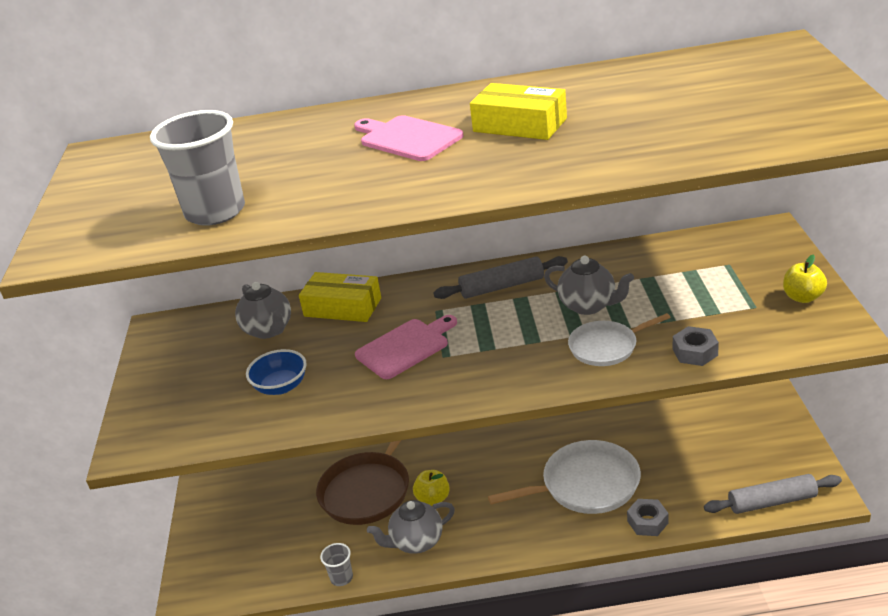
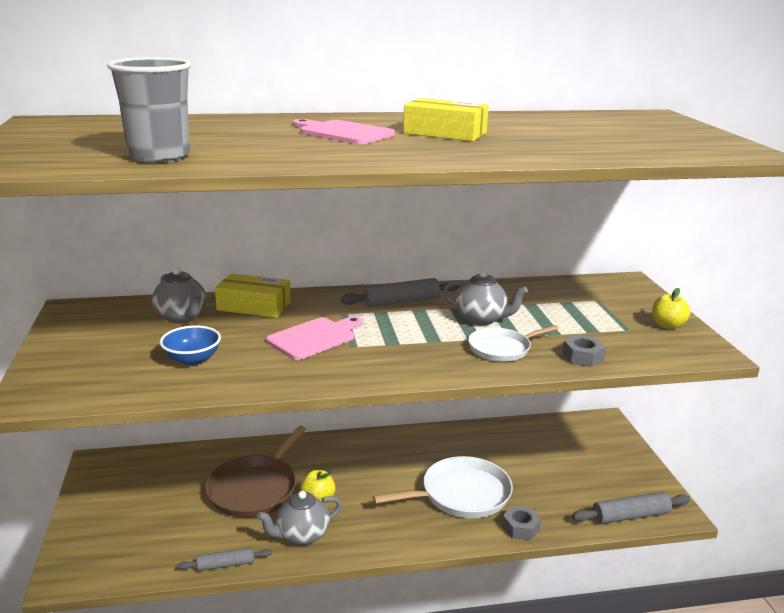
camera: 10 degrees left, 10 degrees down
grey cup [320,543,353,586] -> grey rolling pin [178,547,272,571]

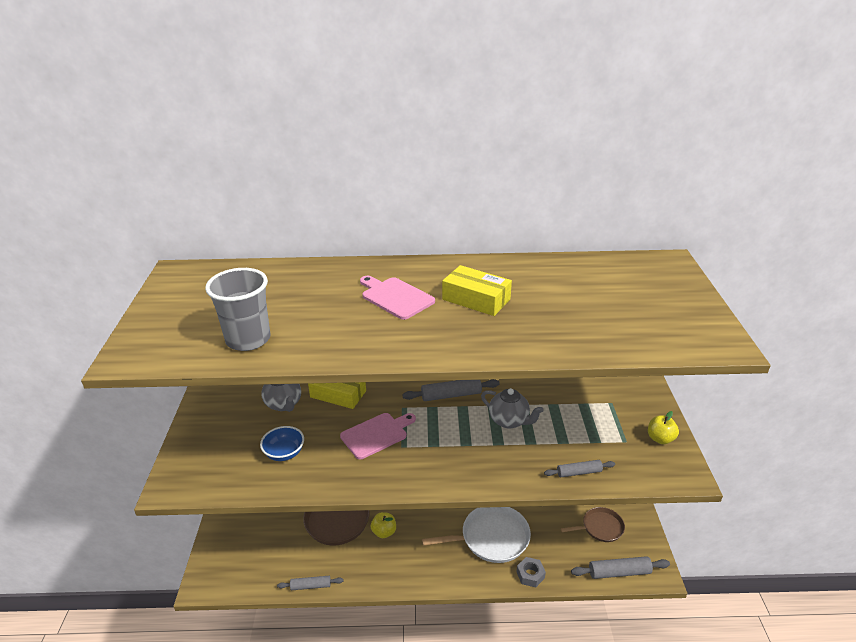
camera: 10 degrees right, 10 degrees up
grey teapot [257,491,342,546] -> none
white pan [468,325,559,362] -> none
grey nut [562,335,606,367] -> grey rolling pin [544,460,615,477]
none -> brown pan [561,507,625,542]

